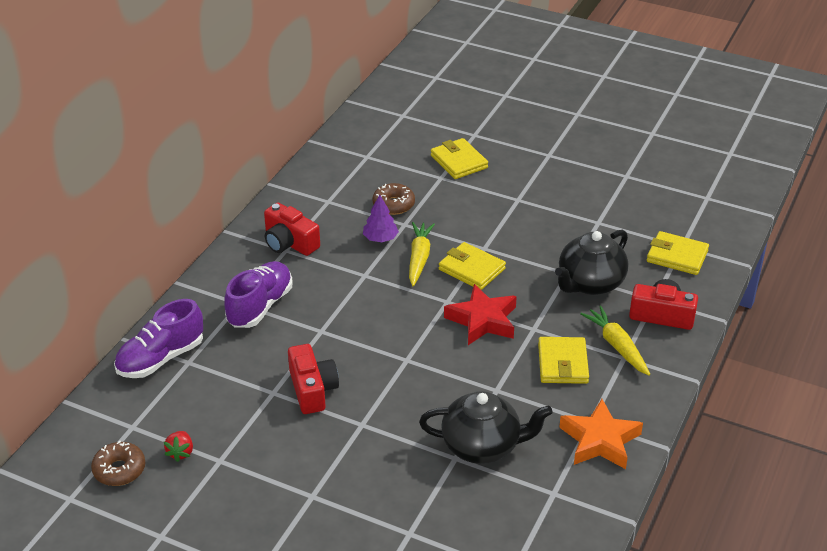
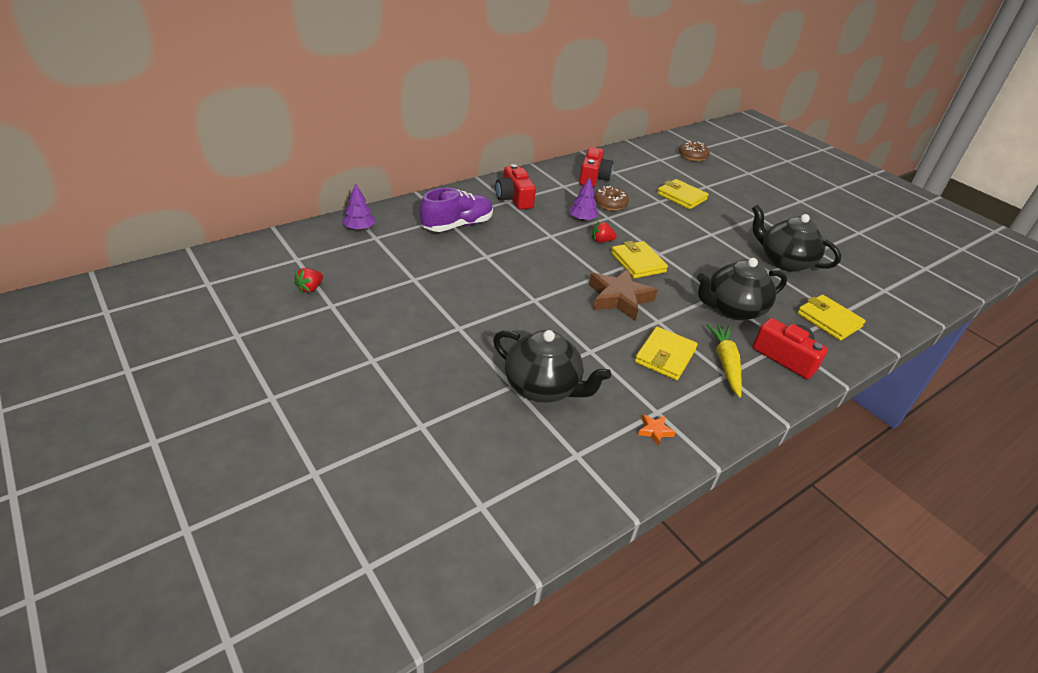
camera: 25 degrees right, 0 degrees up
brown donut [91,441,145,486] -> brown donut moved to [679,141,710,161]
purple shoe [114,299,203,378] -> purple tree [342,184,375,230]
red camera [288,344,339,414] -> red camera moved to [579,147,613,187]
yellow carrot [409,222,435,286] -> red strawberry [592,221,617,243]
yellow wallet [431,138,488,179] -> yellow wallet turned 45 degrees counterclockwise [657,179,709,209]
red star [444,284,517,345] -> brown star [589,269,658,321]
orange star [559,399,643,469] -> orange star [638,414,676,446], size x0.43
none -> black teapot [752,205,841,272]

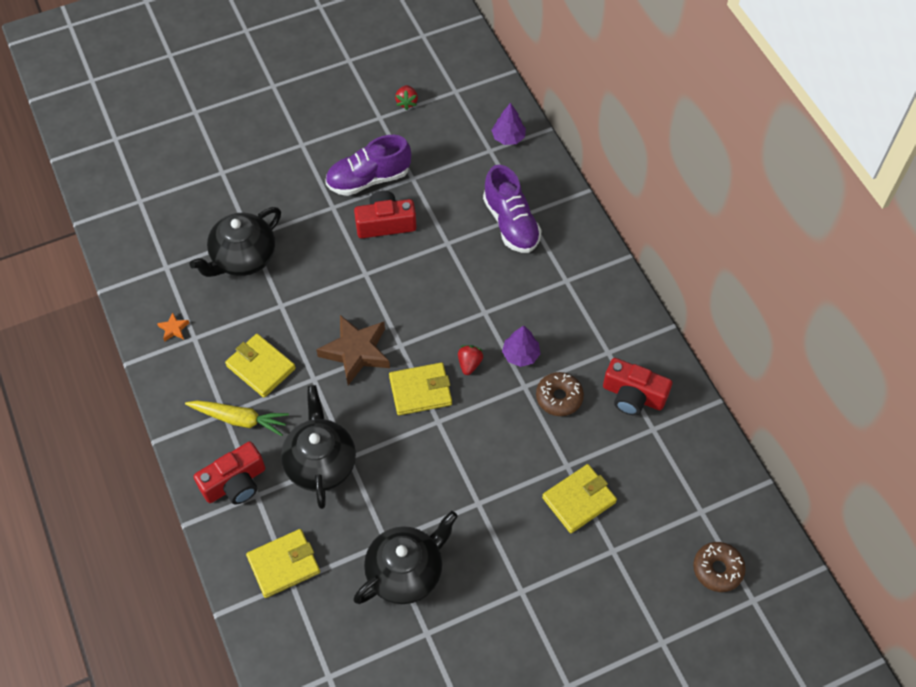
camera: 105 degrees right, 20 degrees up
red strawberry [294,268,323,293] -> red strawberry turned 135 degrees counterclockwise [395,85,418,110]
red camera [495,164,536,210] -> red camera moved to [354,191,416,238]
none -> purple shoe [325,135,411,196]

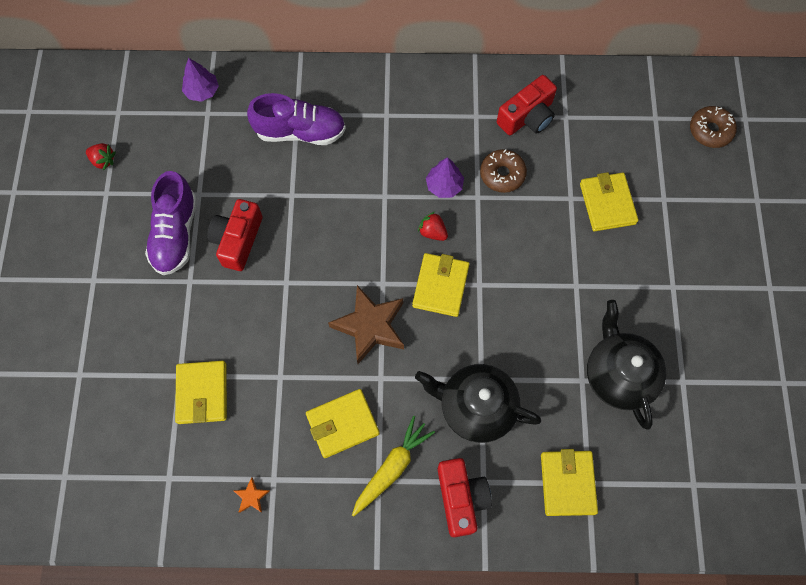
camera: 65 degrees left, 10 degrees up
black teapot [189,207,281,277] -> yellow wallet [175,361,227,424]

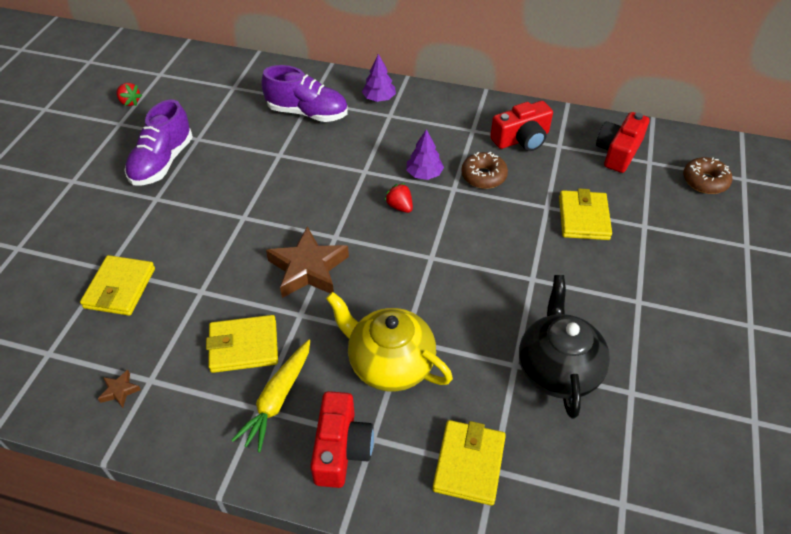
camera: 15 degrees right, 20 degrees down
purple tree [182,58,219,102] -> purple tree moved to [362,54,396,102]
red camera [207,199,263,271] -> red camera moved to [596,112,650,173]
orange star [233,477,269,513] -> brown star [98,370,141,408]
yellow carrot [352,416,435,517] -> yellow carrot turned 150 degrees clockwise [231,340,310,453]
yellow wallet [412,253,470,317] -> none
black teapot [415,364,541,443] -> yellow teapot [326,292,453,392]

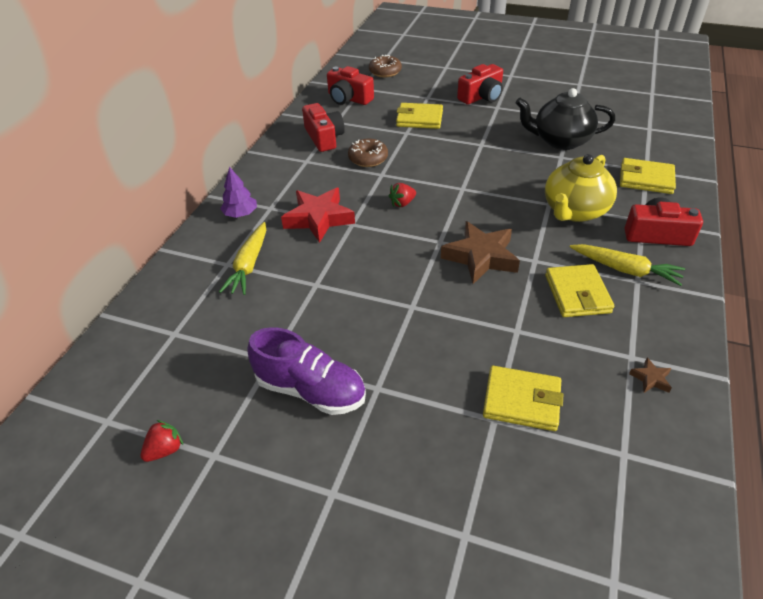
camera: 85 degrees left, 5 degrees down
purple shoe [261,65,348,122] -> yellow carrot [219,222,266,295]
purple tree [406,129,444,180] -> none
none -> red star [281,188,355,243]
none -> red camera [457,64,503,105]

